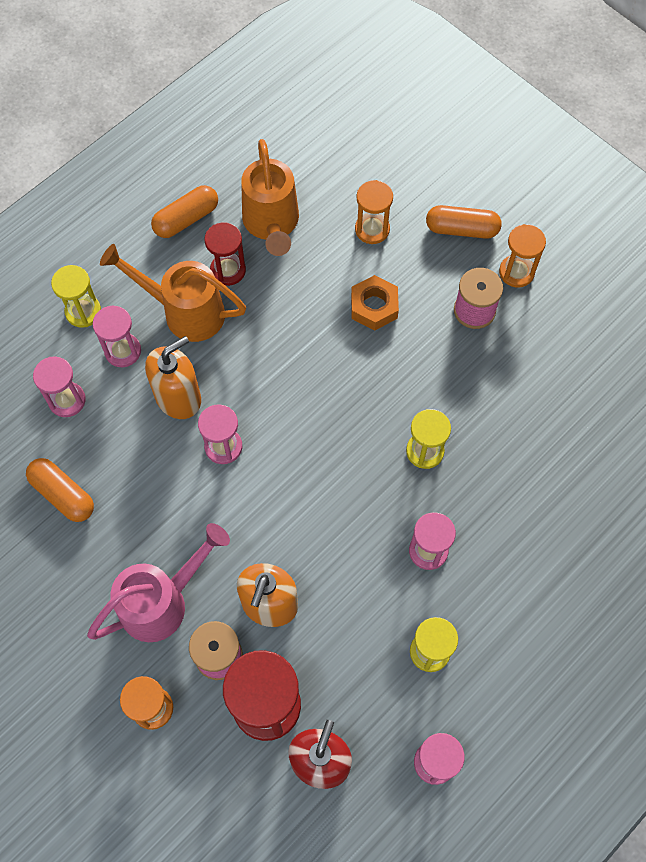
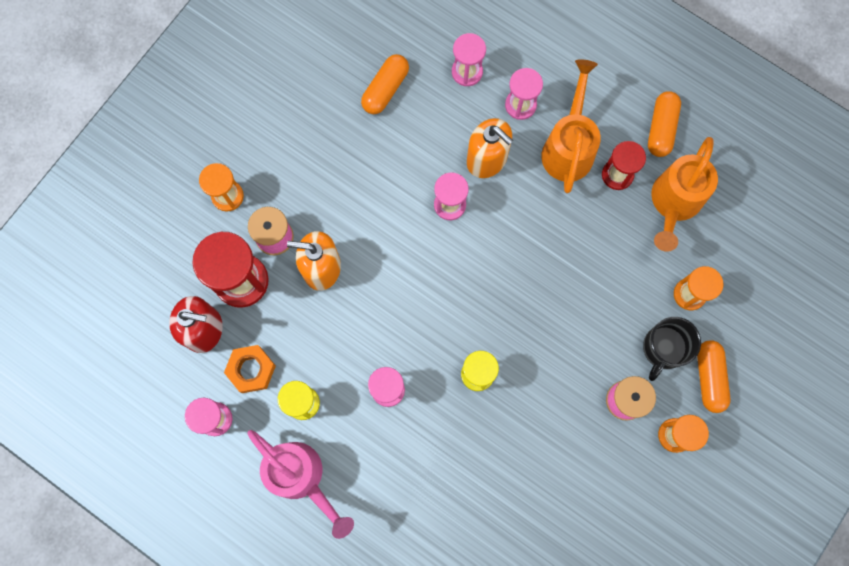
camera: 80 degrees right, 10 degrees up
yellow hourglass [51,265,101,328] -> none
pink watering can [87,523,230,642] -> pink watering can moved to [247,430,354,539]
orange capsule [151,185,218,238] -> orange capsule turned 60 degrees clockwise [648,91,681,157]
orange watering can [241,139,299,256] -> orange watering can turned 45 degrees counterclockwise [651,137,718,252]
orange nut [351,275,399,330] -> orange nut moved to [224,345,276,393]
none -> black mug [643,317,701,381]

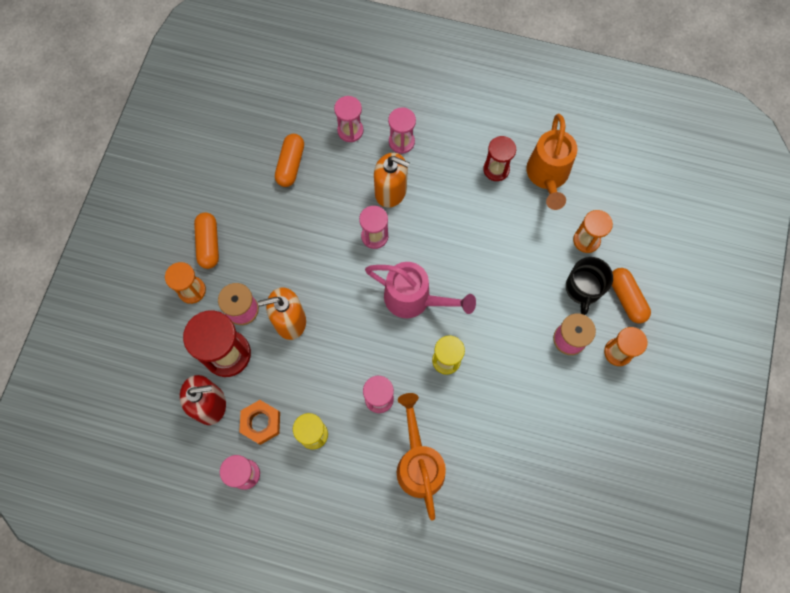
camera: 20 degrees left, 5 degrees down
pink watering can [247,430,354,539] -> pink watering can moved to [365,262,476,318]
orange watering can [541,59,601,193] -> orange watering can moved to [397,393,446,521]
orange capsule [648,91,681,157] -> orange capsule moved to [194,212,219,269]

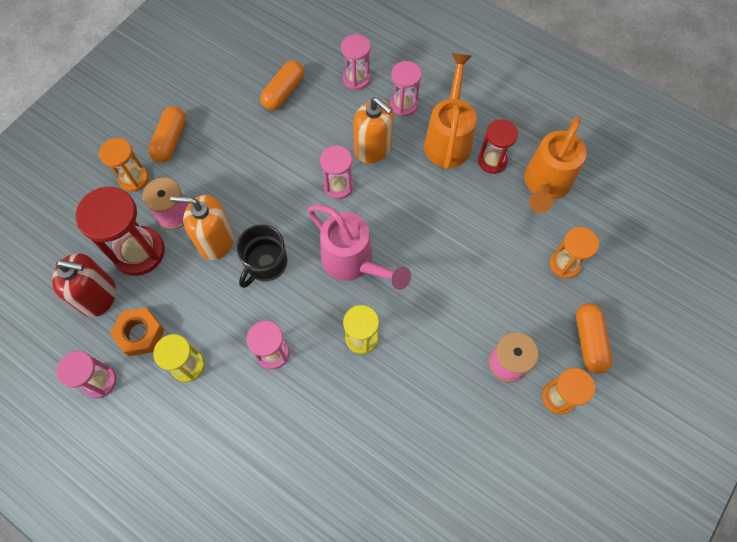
camera: 20 degrees right, 5 degrees down
orange watering can [397,393,446,521] -> orange watering can moved to [424,53,477,170]
black mug [566,257,613,315] -> black mug moved to [236,225,287,288]

